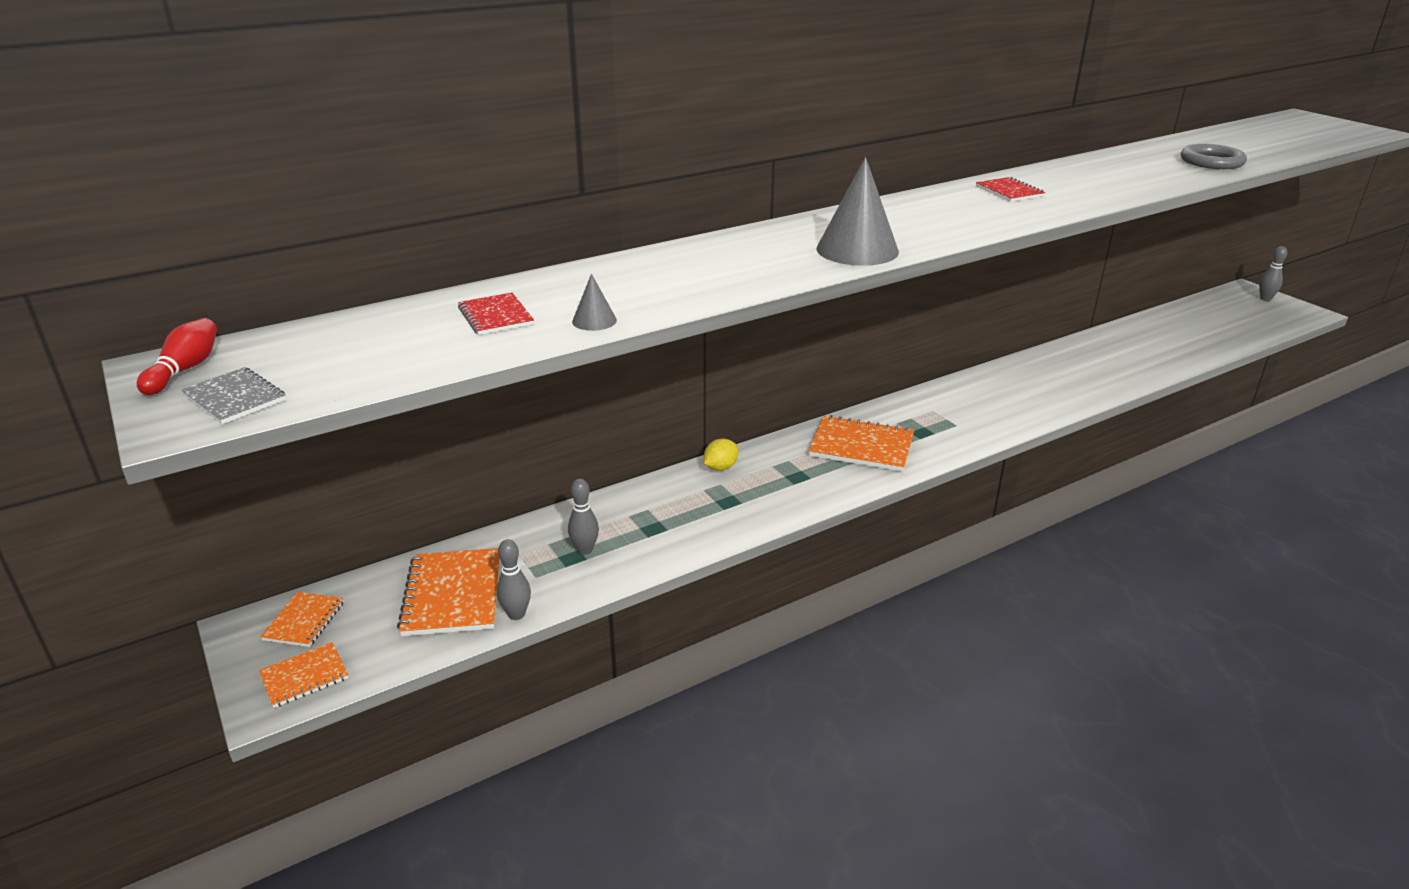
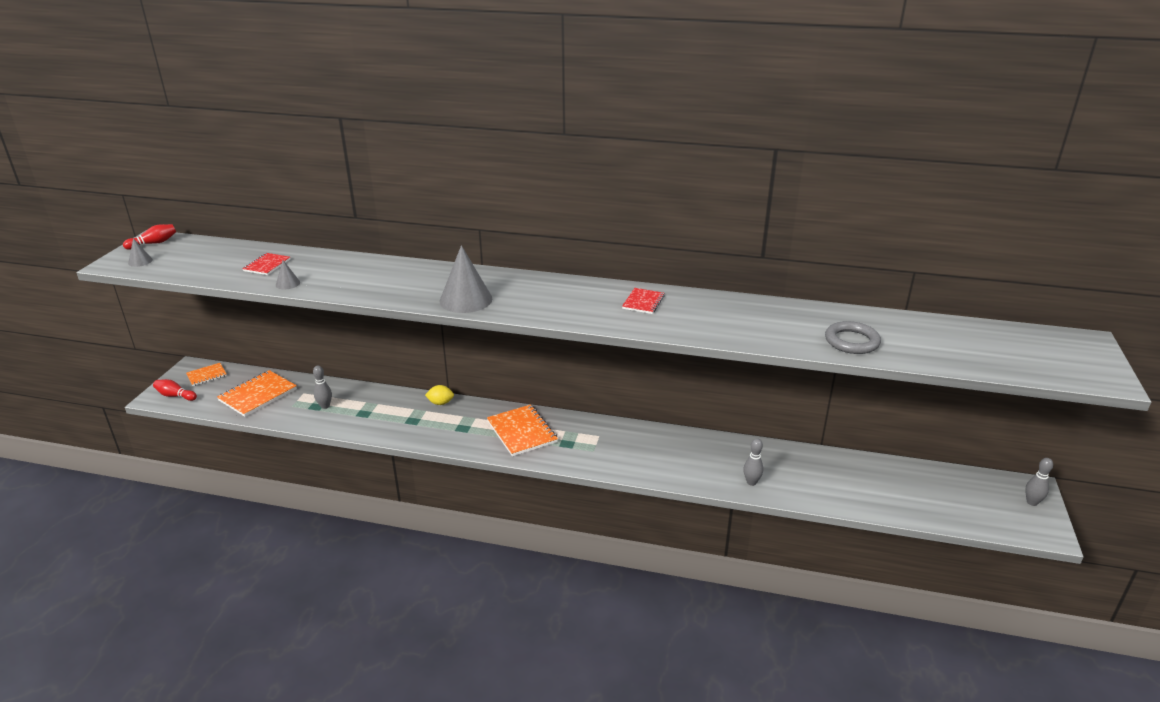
camera: 45 degrees right, 0 degrees up
grey notebook [181,367,286,424] -> grey cone [128,238,153,267]
orange notebook [259,642,348,708] -> red bowling pin [153,379,197,401]
grey bowling pin [497,539,531,620] -> grey bowling pin moved to [743,438,763,486]

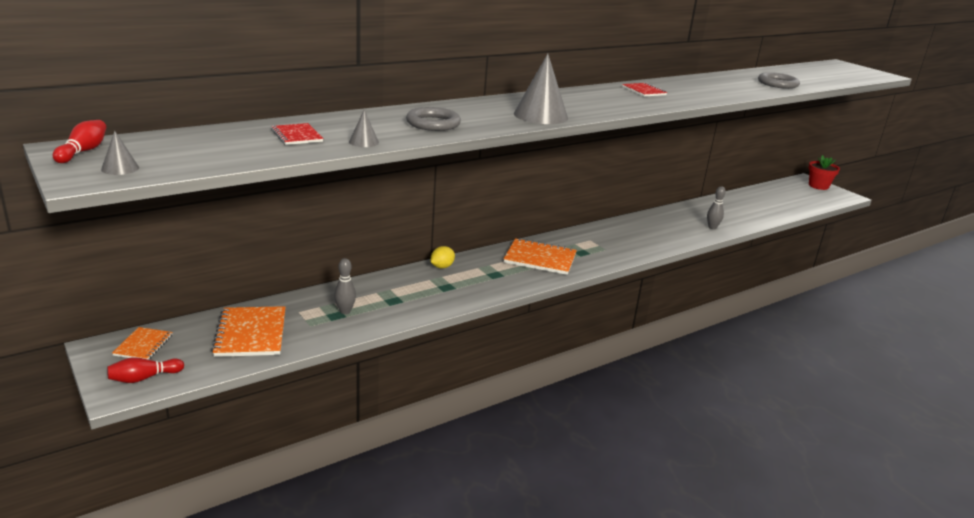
camera: 50 degrees left, 5 degrees down
grey bowling pin [1025,458,1053,506] -> red flower pot [809,155,840,190]
none -> grey ring [406,107,461,131]

